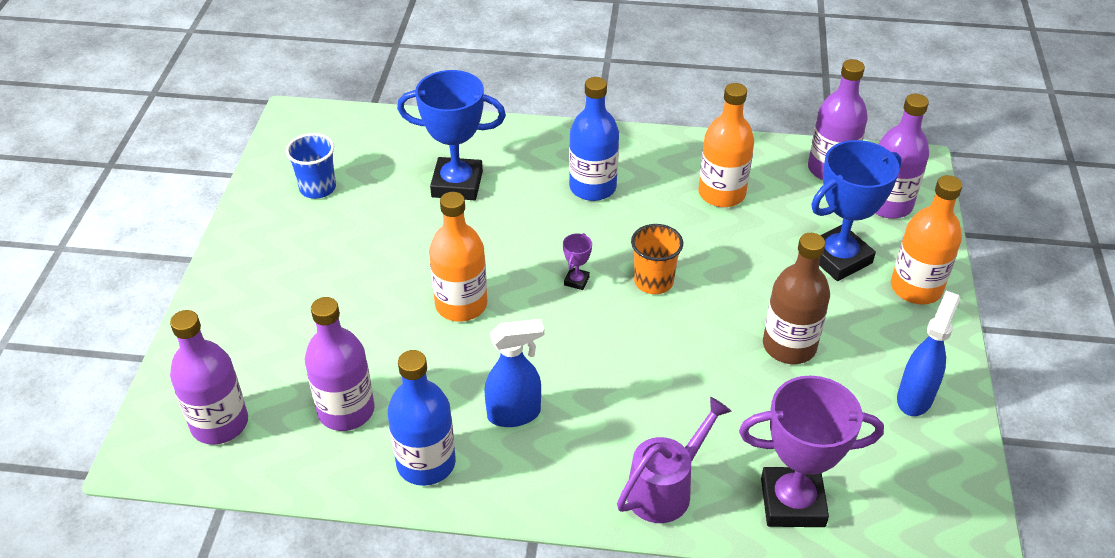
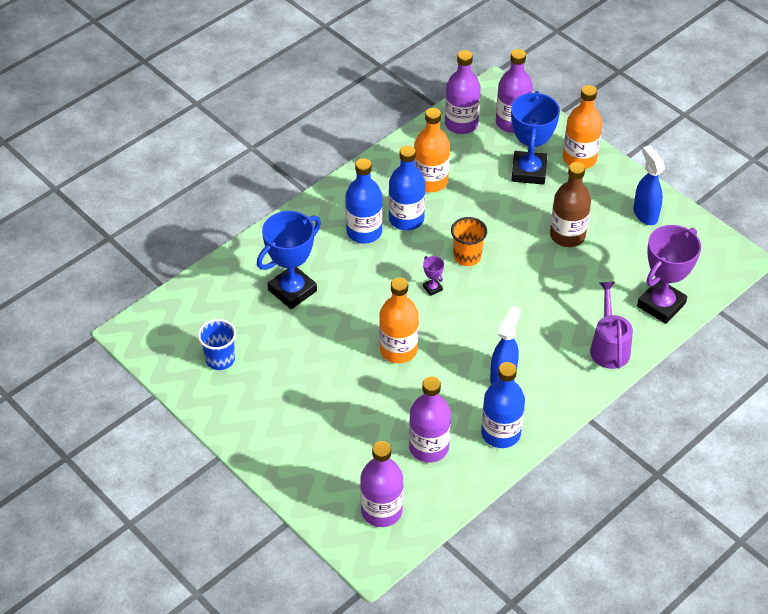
camera: 50 degrees left, 5 degrees up
none -> blue bottle [389,145,426,230]

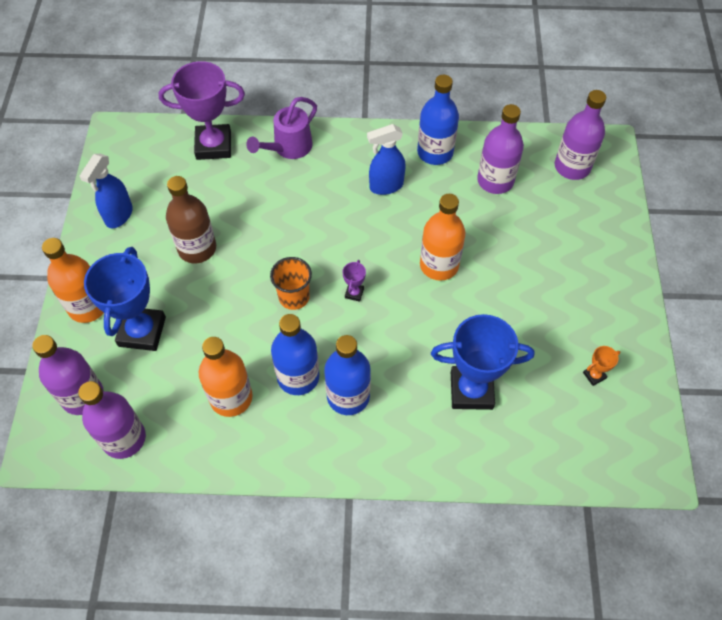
camera: 135 degrees left, 10 degrees up
blue cup [198,319,236,370] -> orange trophy [583,346,620,386]
blue trophy [511,91,560,185] -> blue trophy turned 45 degrees counterclockwise [84,247,166,351]

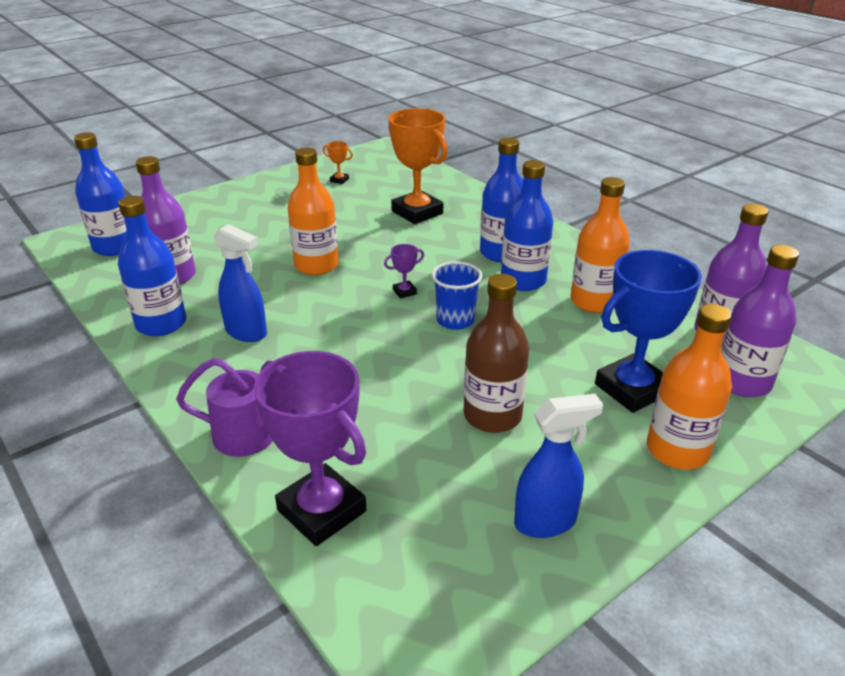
camera: 130 degrees left, 25 degrees down
orange cup [270,257,312,310] -> blue cup [432,261,482,330]
blue trophy [431,314,534,410] -> orange trophy [388,108,448,224]
purple bottle [555,90,606,180] -> blue bottle [74,132,127,256]

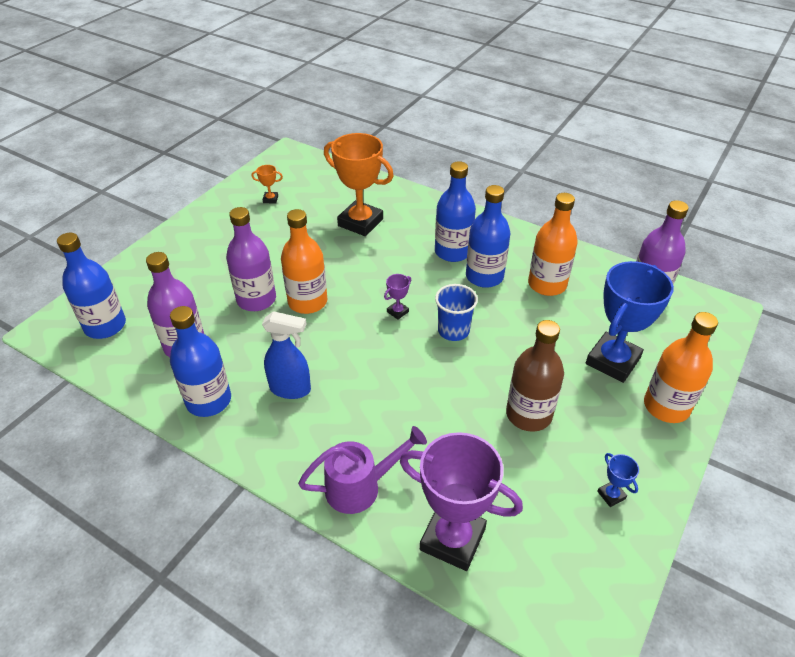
camera: 20 degrees left, 10 degrees up
blue spray bottle [514,394,603,538] -> blue trophy [597,453,639,507]
purple bottle [721,245,799,397] -> purple bottle moved to [226,207,276,311]

